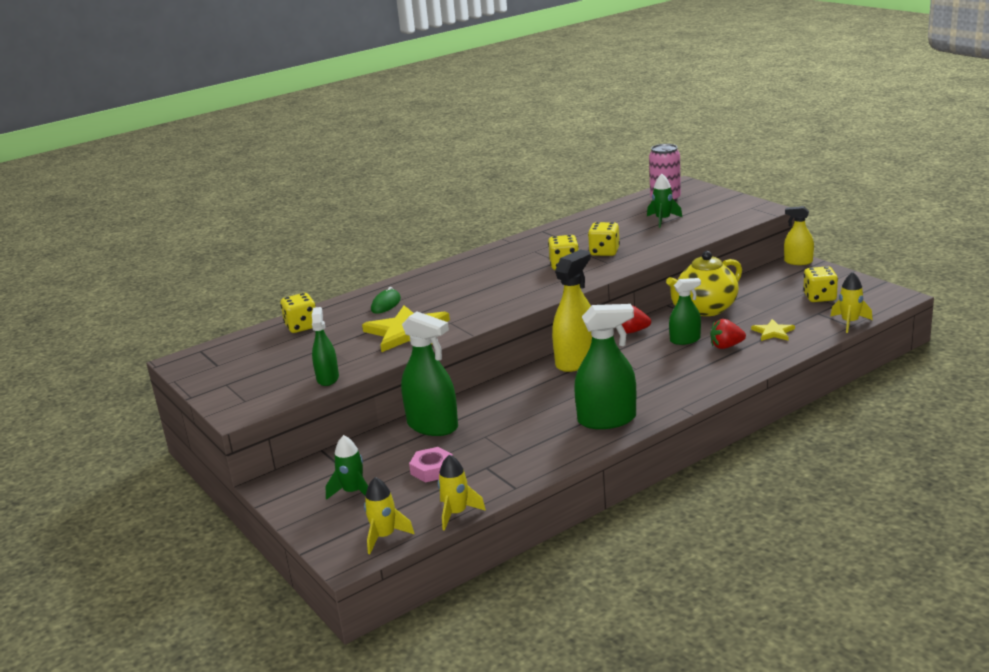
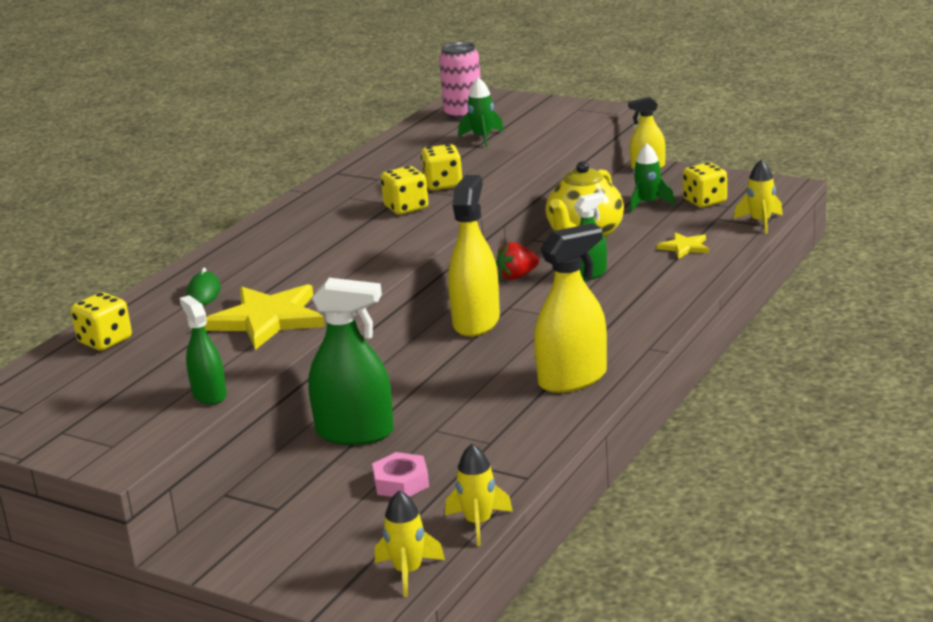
camera: 25 degrees left, 0 degrees up
green rocket [326,435,368,500] -> green rocket moved to [630,143,675,212]
green spray bottle [574,304,636,429] -> yellow spray bottle [534,223,607,393]
red strawberry [710,319,746,349] -> none

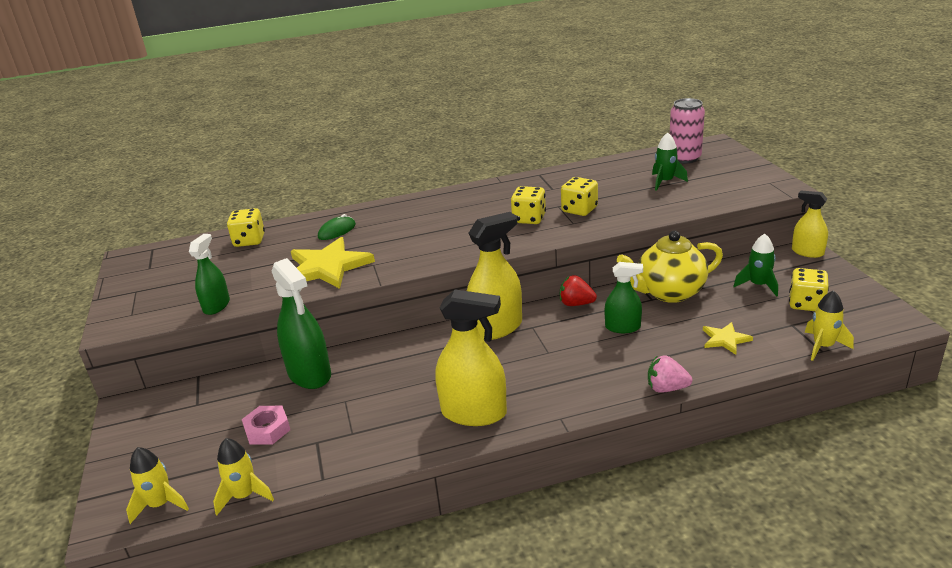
camera: 45 degrees right, 5 degrees up
none -> pink strawberry [648,355,692,393]

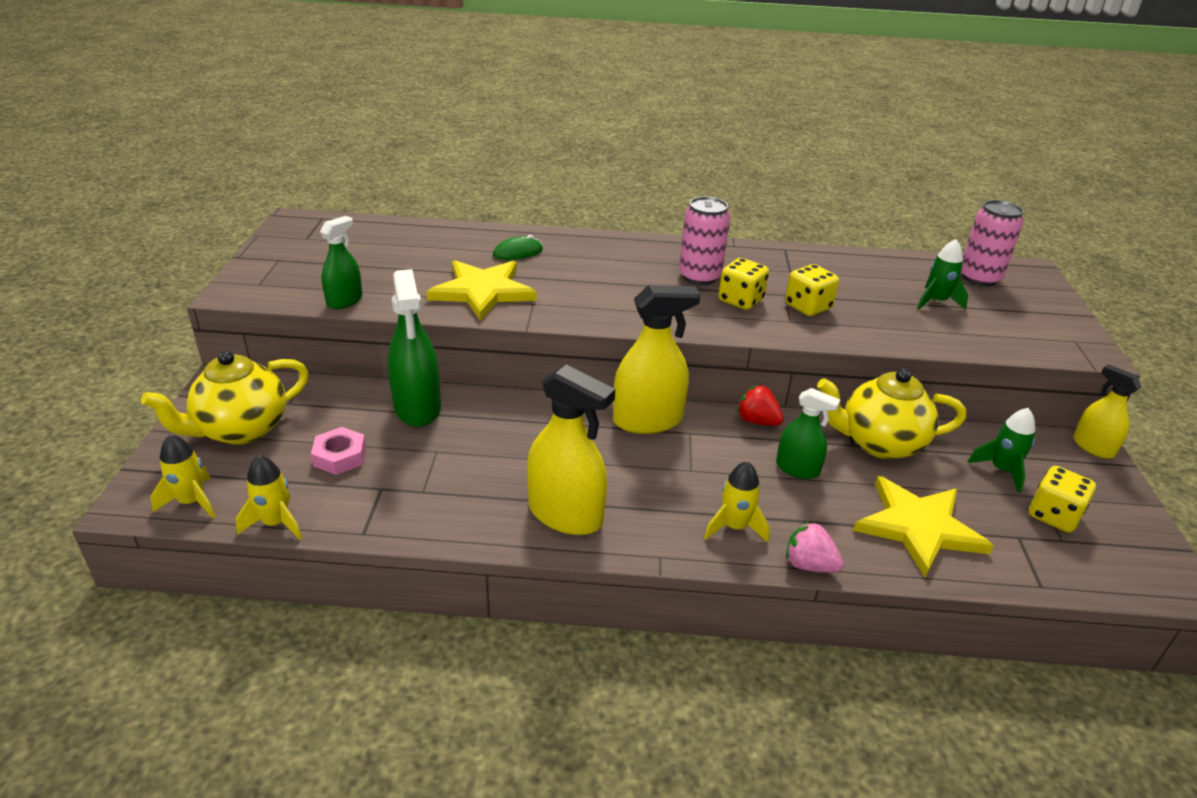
camera: 15 degrees right, 5 degrees up
yellow dice [227,208,265,247] -> none
yellow star [703,322,753,355] -> yellow star [853,476,994,578], size x1.98
yellow rocket [805,290,854,361] -> yellow rocket moved to [704,461,770,543]
none -> yellow teapot [141,350,309,445]
none -> pink can [679,197,730,285]

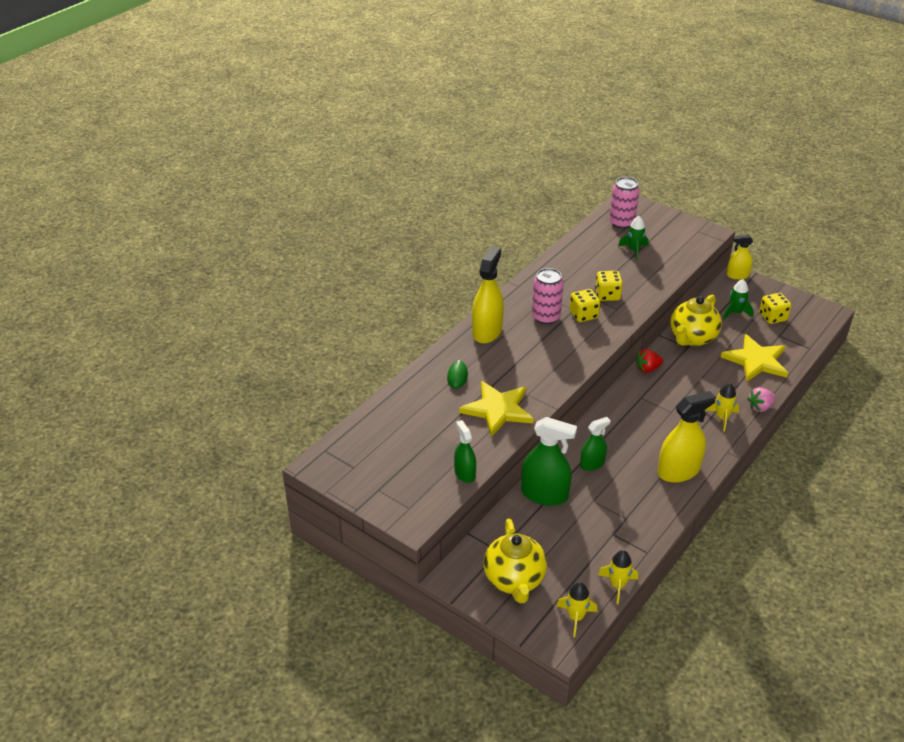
camera: 55 degrees left, 5 degrees up
pink nut [311,427,366,475] -> none
yellow spray bottle [613,285,700,434] -> yellow spray bottle moved to [472,246,504,344]
green spray bottle [776,388,840,479] -> green spray bottle moved to [580,417,611,471]

